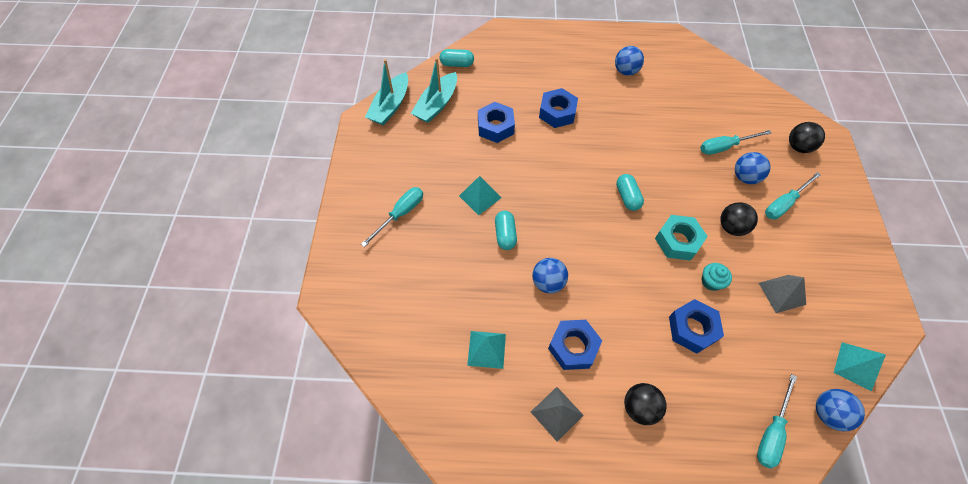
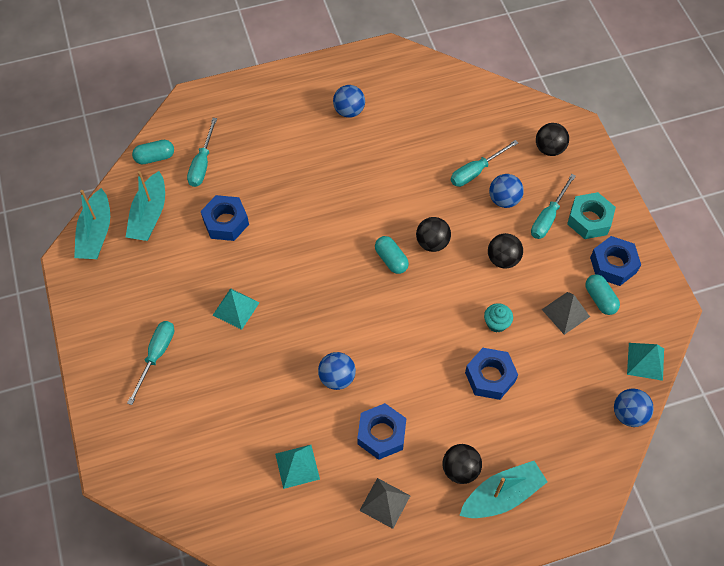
camera: 20 degrees left, 0 degrees up
turquoise capsule [495,211,517,250] -> turquoise capsule moved to [585,274,620,315]
blue nut [539,88,578,128] -> blue nut moved to [590,236,641,286]
turquoise nut [655,215,708,261] -> turquoise nut moved to [567,192,616,239]
turquoise screwdriver [757,374,797,469] -> turquoise screwdriver moved to [187,118,217,187]
none -> black ball [416,217,451,252]
none -> turquoise boat [459,461,548,518]

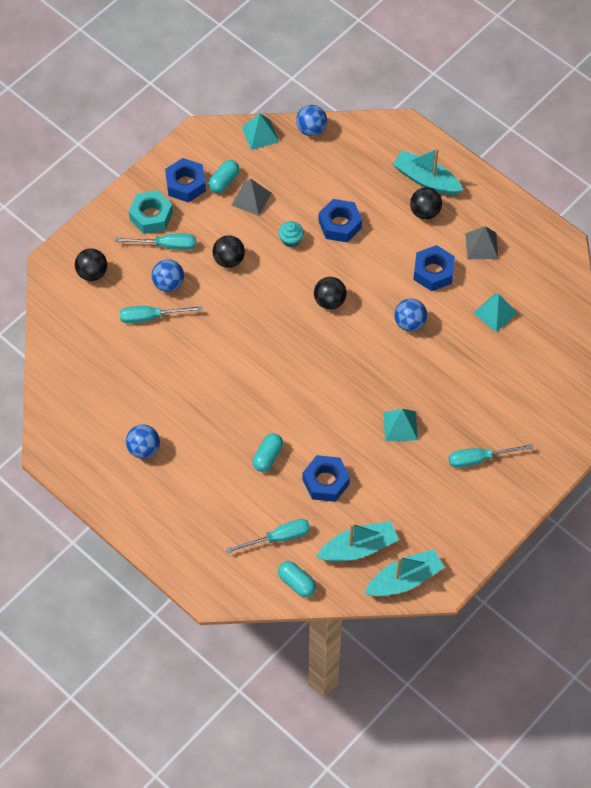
camera: 120 degrees left, 0 degrees up
turquoise capsule [375,236,409,274] -> turquoise capsule moved to [252,433,283,472]
black ball [416,217,451,252] -> black ball moved to [314,277,347,309]
turquoise screwdriver [451,140,518,187] -> turquoise screwdriver turned 150 degrees clockwise [120,306,202,324]

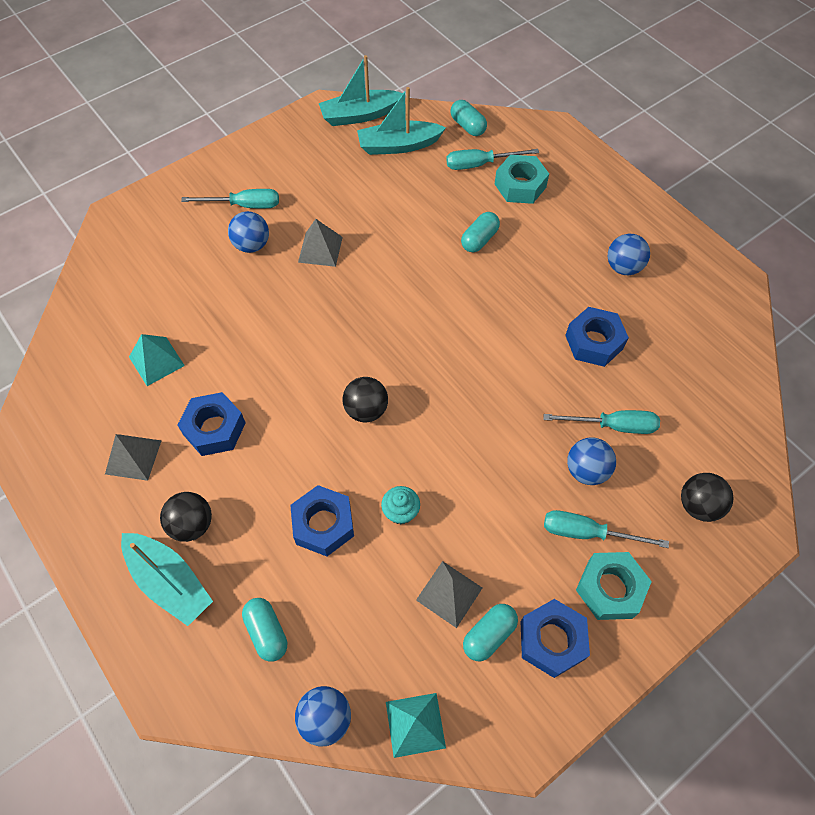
camera: 170 degrees left, 0 degrees up
black ball [212,235,245,268] -> none
blue nut [303,455,350,502] -> blue nut moved to [565,307,629,367]
turquoise pyramid [383,409,418,441] -> grey pyramid [298,219,343,267]
blue ball [394,299,427,332] -> blue ball moved to [228,211,269,253]
none -> turquoise capsule [242,598,287,662]
none -> turquoise nut [495,155,549,204]

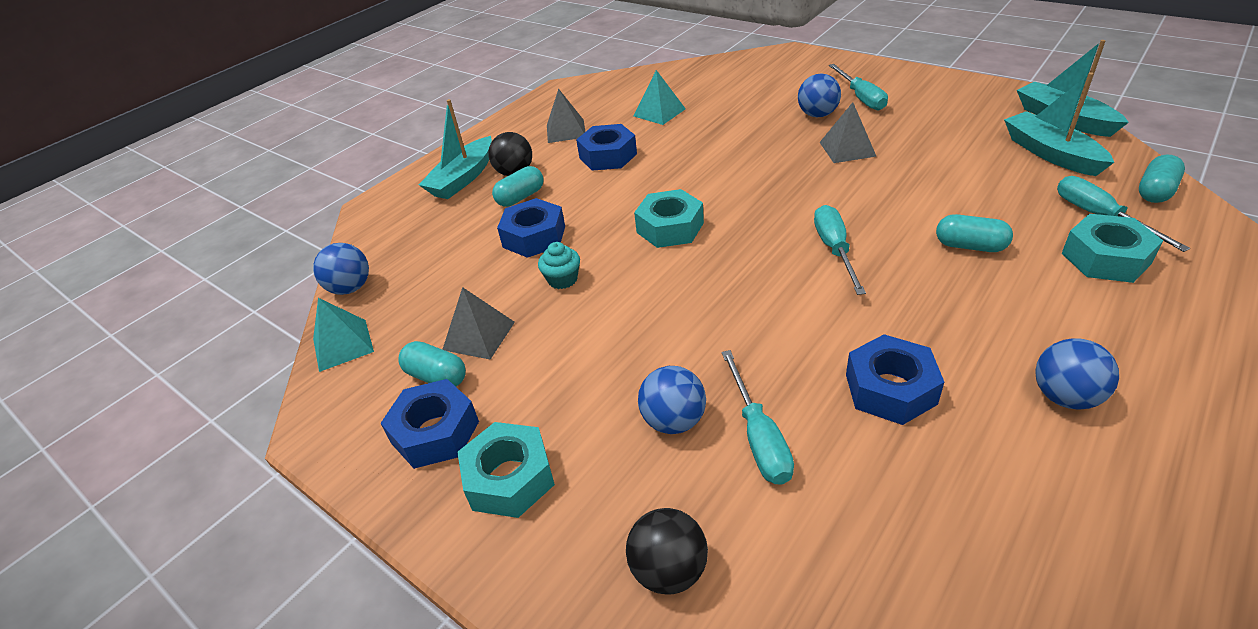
camera: 80 degrees right, 20 degrees down
turquoise capsule [242,598,287,662] -> turquoise capsule moved to [492,166,544,207]
black ball [343,377,388,422] -> turquoise nut [634,189,704,248]
turquoise screwdriver [544,510,669,548] -> turquoise screwdriver moved to [814,205,866,295]

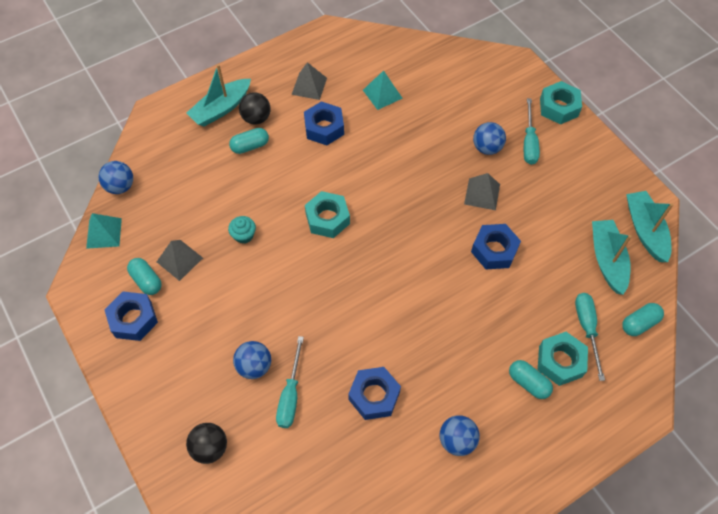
camera: 15 degrees right, 20 degrees up
turquoise nut [457,422,555,518] -> turquoise nut moved to [540,81,582,125]
blue nut [497,198,565,258] -> blue nut moved to [471,224,521,269]
turquoise screwdriver [814,205,866,295] -> none
turquoise capsule [936,214,1013,252] -> turquoise capsule moved to [509,360,553,399]

